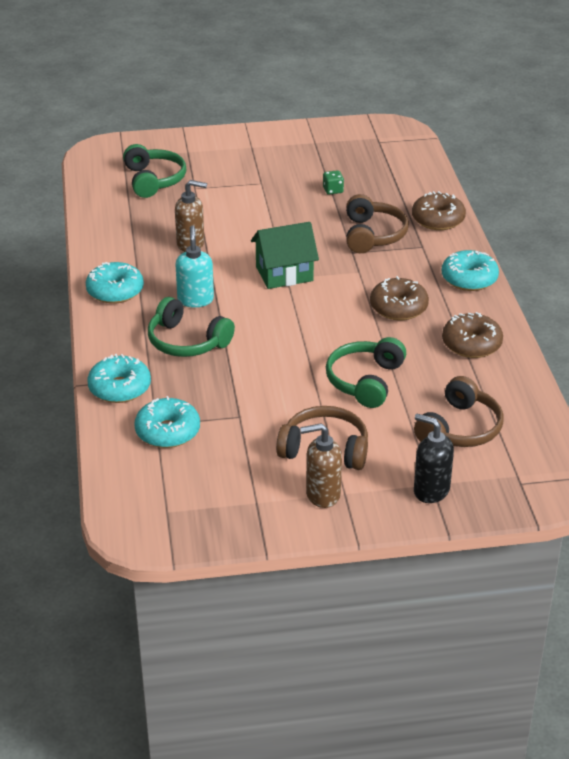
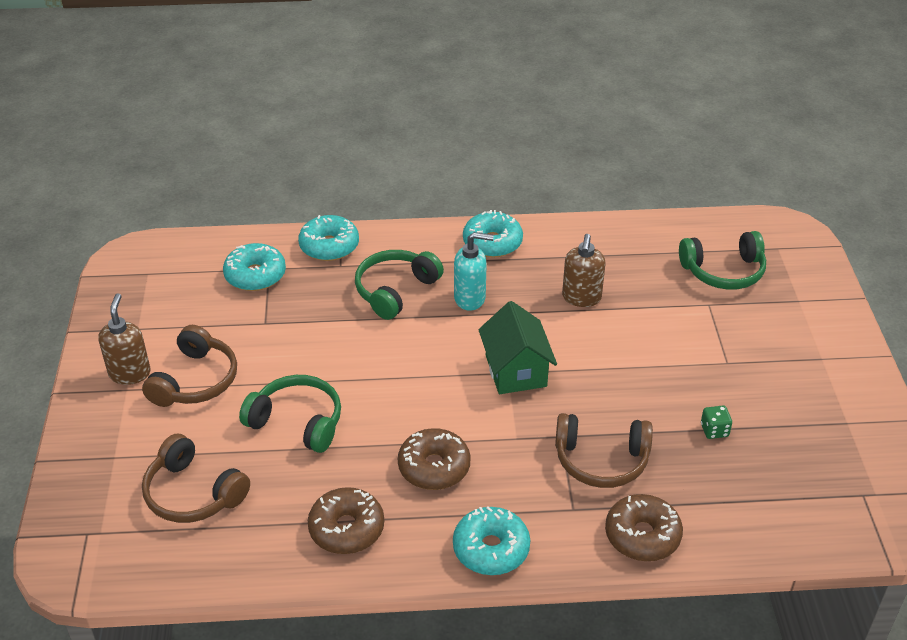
camera: 95 degrees right, 5 degrees up
black soap dispenser [414,414,454,503] -> none

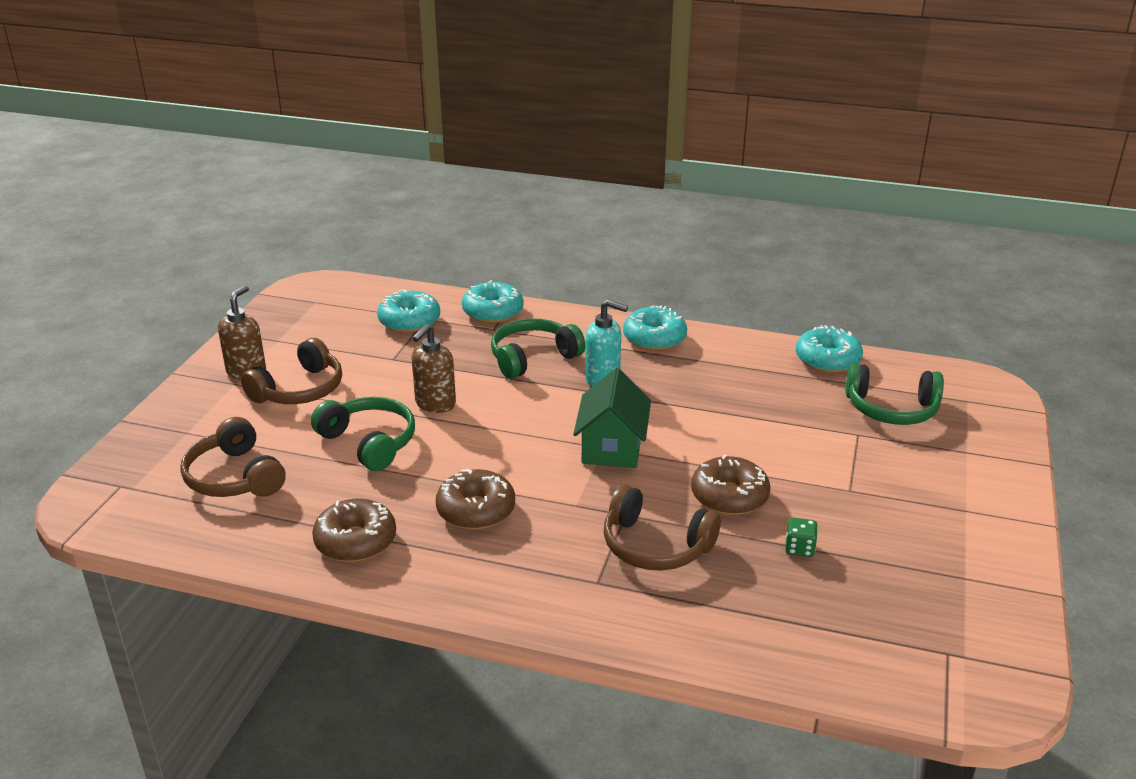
camera: 20 degrees right, 10 degrees down
turquoise donut [453,506,530,575] -> turquoise donut moved to [796,325,863,373]
brown soap dispenser [562,234,605,307] -> brown soap dispenser moved to [412,324,456,413]
brown donut [605,494,683,561] -> brown donut moved to [691,454,770,515]

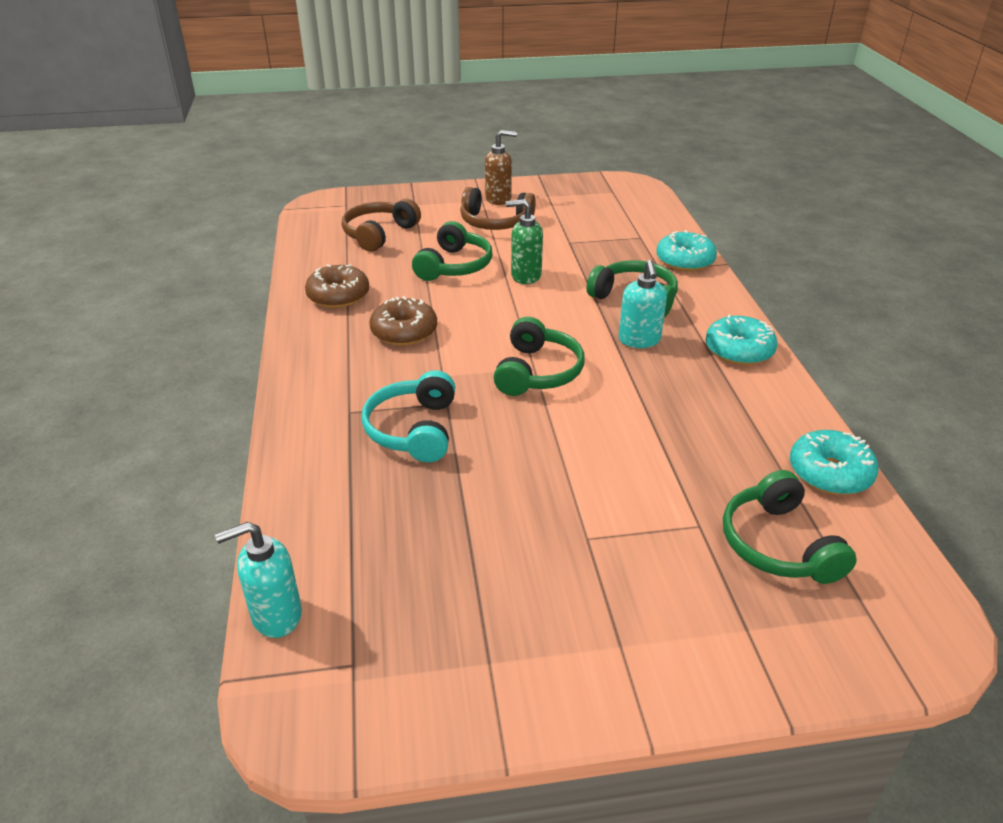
camera: 65 degrees right, 5 degrees up
turquoise donut [377,290,440,333] -> none
brown soap dispenser [412,324,456,413] -> green soap dispenser [506,199,543,284]
green house [573,368,651,468] -> green headphones [493,317,585,396]
brown headphones [604,485,721,570] -> turquoise headphones [362,370,455,462]
brown donut [691,454,770,515] -> none
green dice [785,518,818,557] -> none
none -> turquoise soap dispenser [215,522,302,638]

